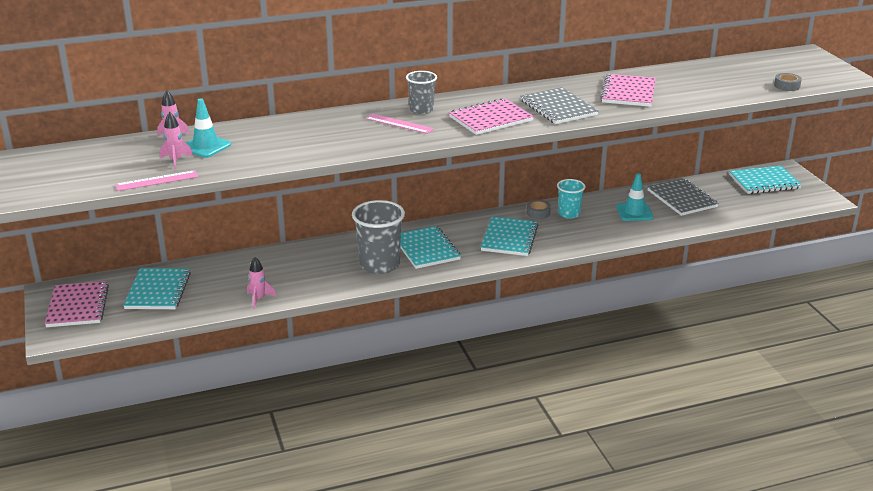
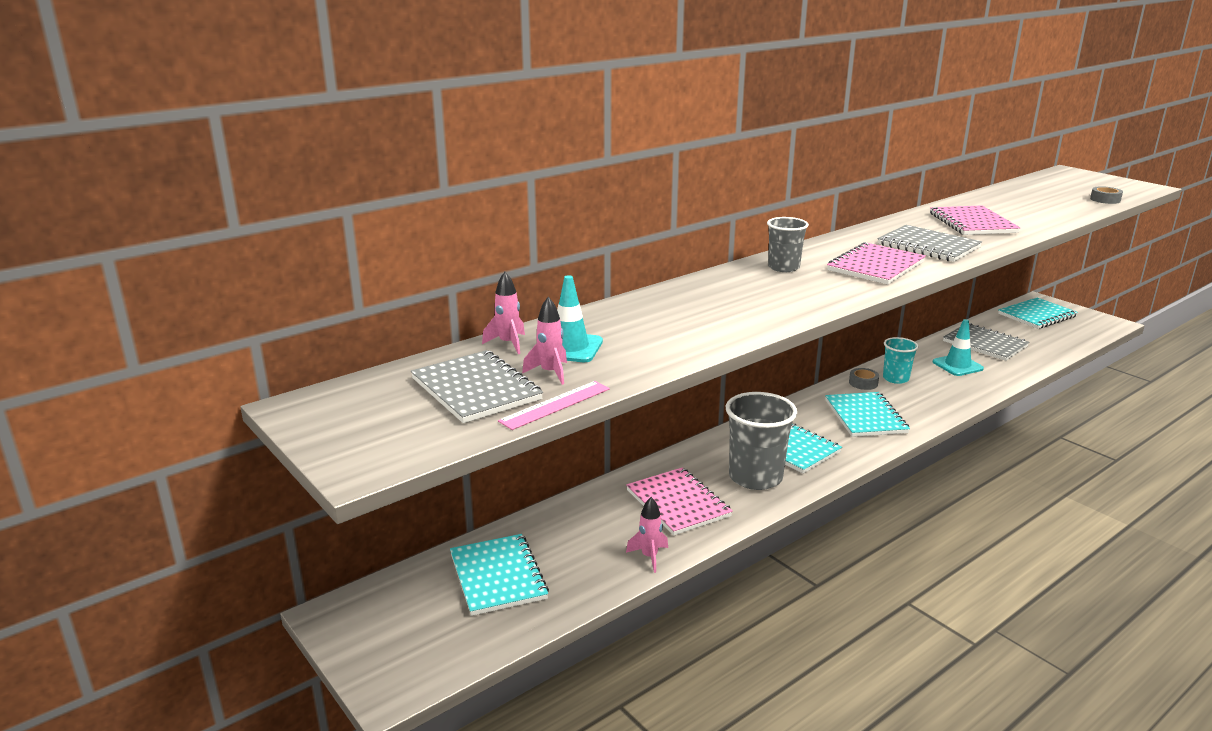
camera: 20 degrees left, 5 degrees down
pink notebook [45,281,109,327] -> pink notebook moved to [626,468,733,535]
pink ruler [366,114,434,134] -> none
none -> grey notebook [411,350,543,423]

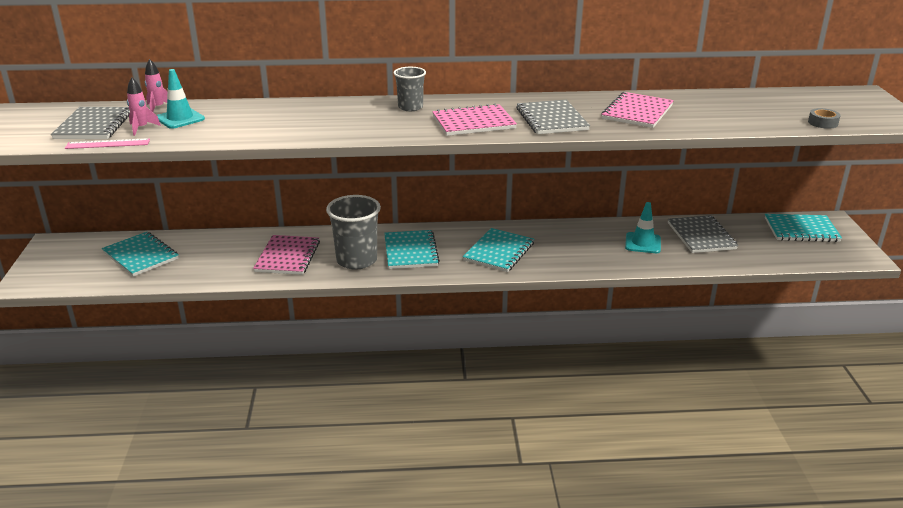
camera: 35 degrees right, 5 degrees up
turquoise notebook [450,534,549,616] -> turquoise notebook turned 60 degrees counterclockwise [102,232,179,277]
pink rocket [626,497,668,573] -> none
grey tape [849,368,879,390] -> none
turquoise cup [883,337,919,384] -> none

